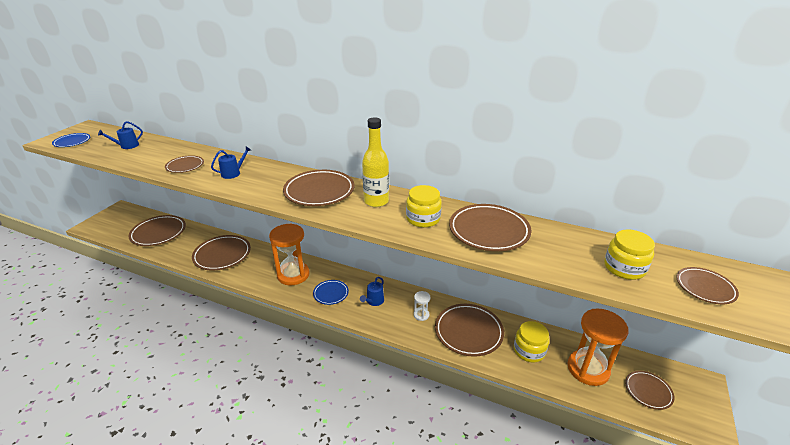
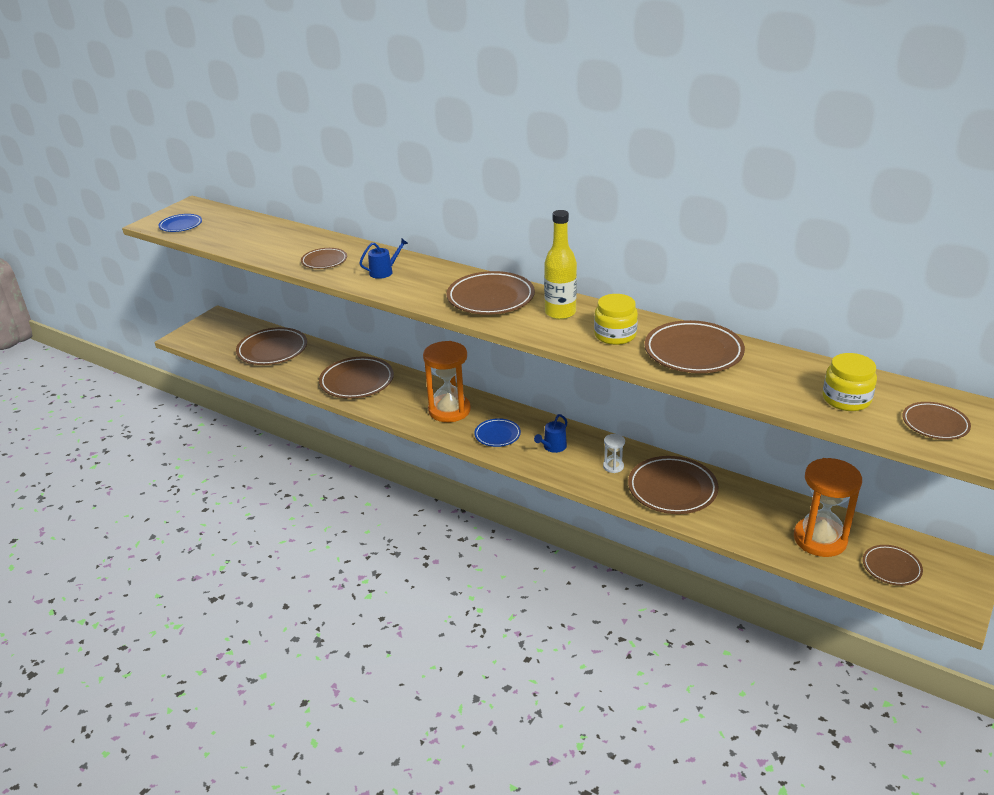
camera: 10 degrees right, 0 degrees up
blue watering can [98,121,143,149] -> none
yellow jar [514,321,549,363] -> none

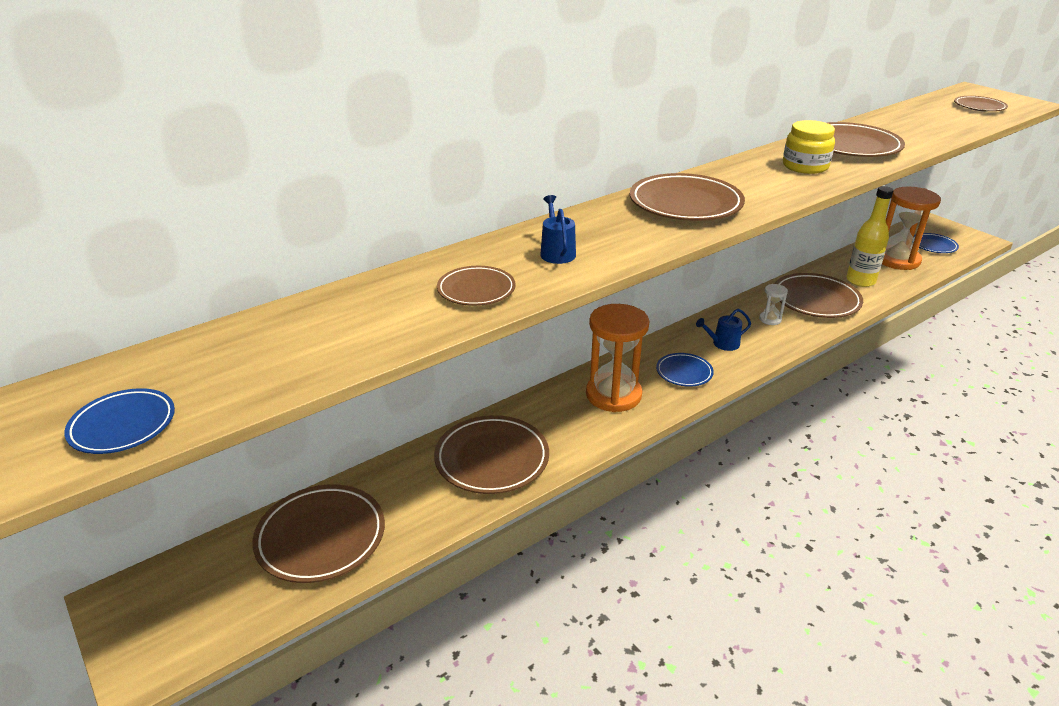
camera: 70 degrees left, 0 degrees up
blue watering can [534,414,567,453] -> blue watering can turned 105 degrees clockwise [696,309,751,351]
yellow bottle [544,210,577,319] -> yellow bottle moved to [846,186,894,287]
yellow jar [822,353,877,411] -> none
brown plate [863,545,923,586] -> blue plate [913,233,959,253]

